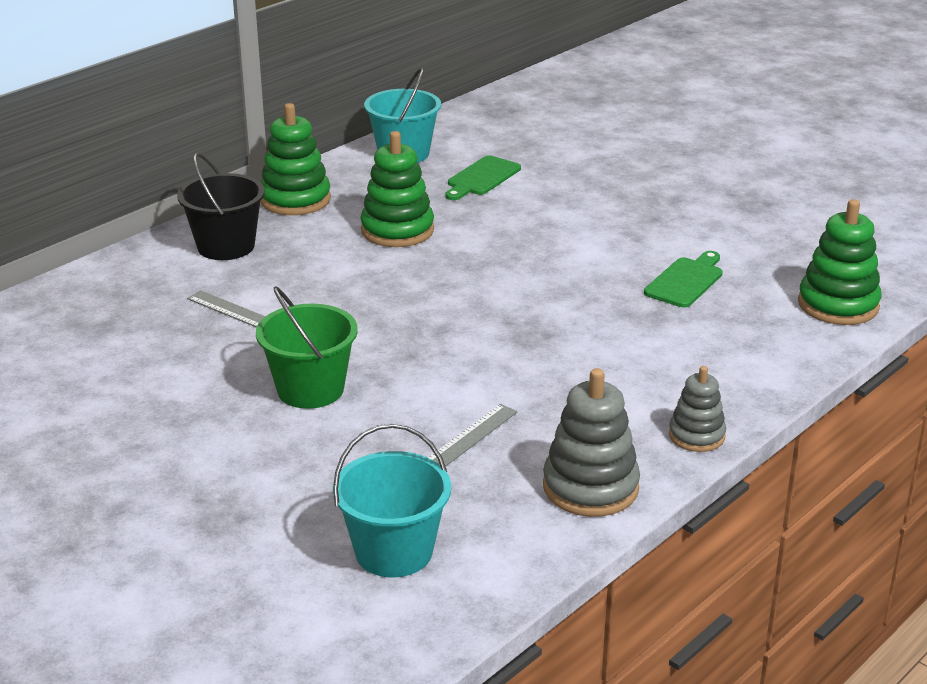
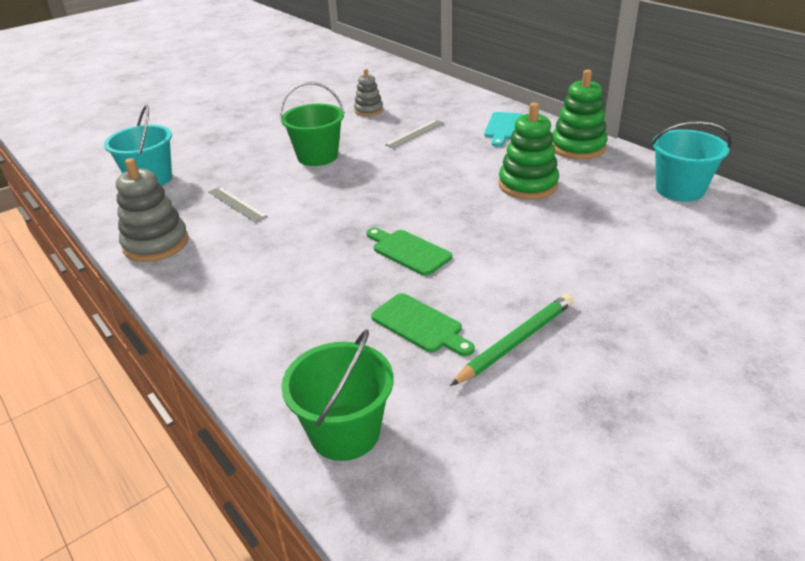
camera: 100 degrees right, 5 degrees up
black bucket [177,153,265,260] -> turquoise cutting board [484,112,523,147]
green cutting board [445,155,521,200] -> green cutting board moved to [366,228,452,276]
grey stacking toy [669,366,726,452] -> grey stacking toy moved to [354,69,383,116]
green stacking toy [798,199,882,325] -> green bucket [281,329,394,461]
none -> green pencil [450,294,573,386]

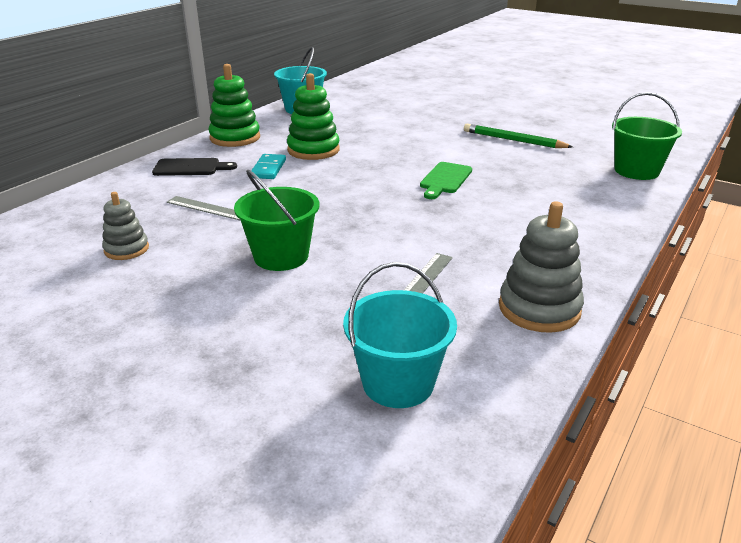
camera: 110 degrees left, 5 degrees down
green cutting board [371,293,475,356] -> none
turquoise cutting board [484,112,523,147] -> black cutting board [152,158,237,176]
none -> turquoise domino [251,154,286,179]

